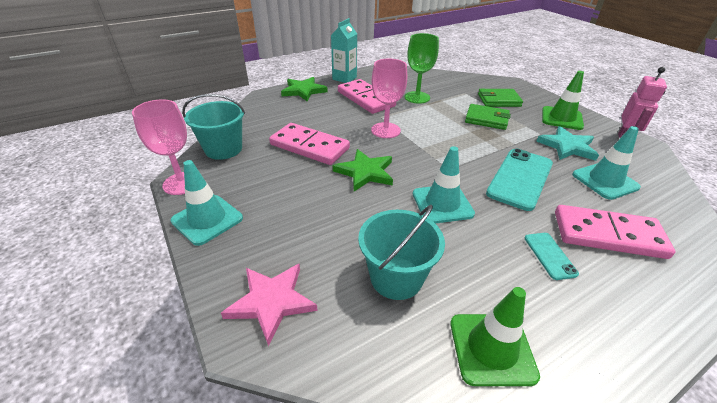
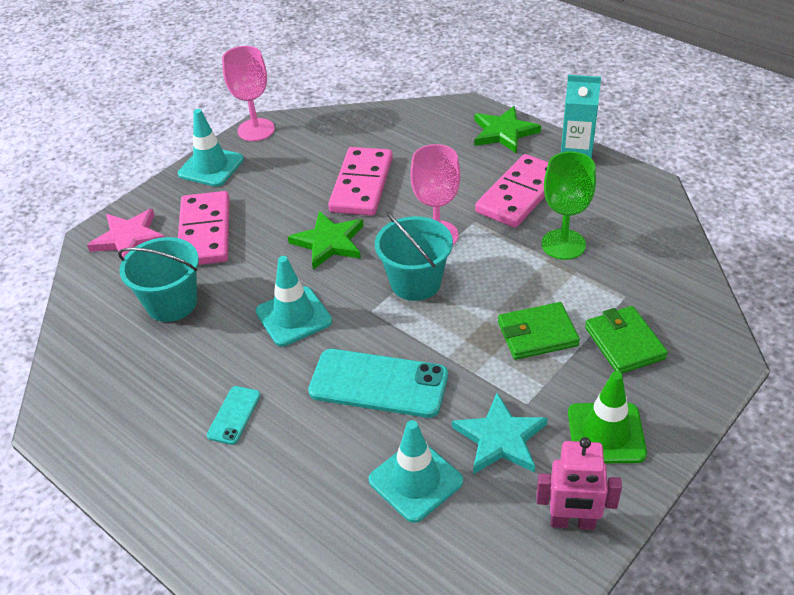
camera: 75 degrees right, 5 degrees up
turquoise bucket [182,94,245,160] -> turquoise bucket moved to [375,212,453,301]
green traffic cone [450,287,540,386] -> none
green wallet [465,104,511,130] -> green wallet turned 75 degrees clockwise [498,302,580,360]
turquoise phone [525,233,579,280] -> turquoise phone turned 45 degrees counterclockwise [207,386,260,445]
pink domino [555,205,675,259] -> pink domino moved to [178,191,230,265]

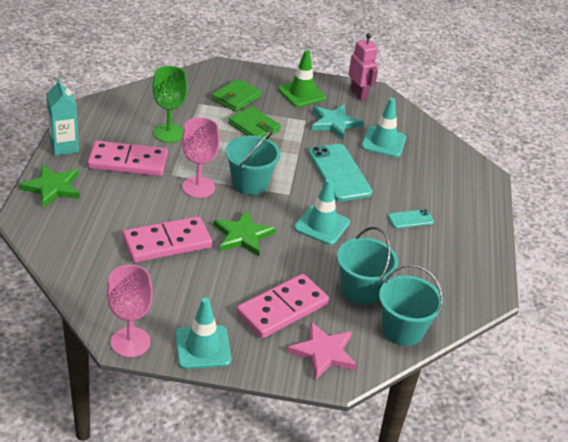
camera: 130 degrees left, 5 degrees down
none -> turquoise bucket [379,264,443,346]

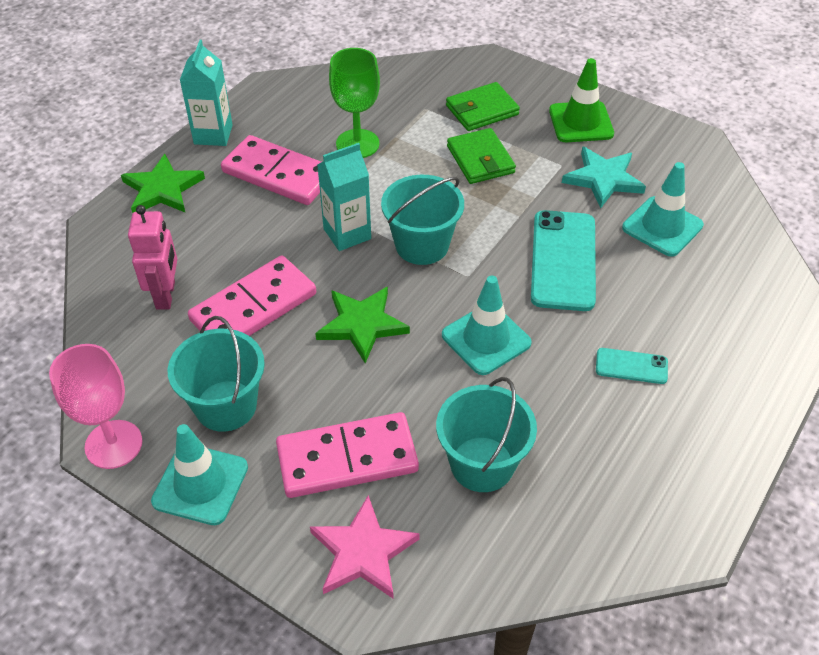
camera: 30 degrees right, 10 degrees up
pink domino [122,216,212,263] -> pink domino turned 45 degrees counterclockwise [188,255,316,336]
pink goblet [182,117,220,198] -> turquoise carton [318,143,371,251]
pink robot [349,33,378,100] -> pink robot moved to [128,205,177,310]
turquoise bucket [379,264,443,346] -> turquoise bucket moved to [168,316,265,432]

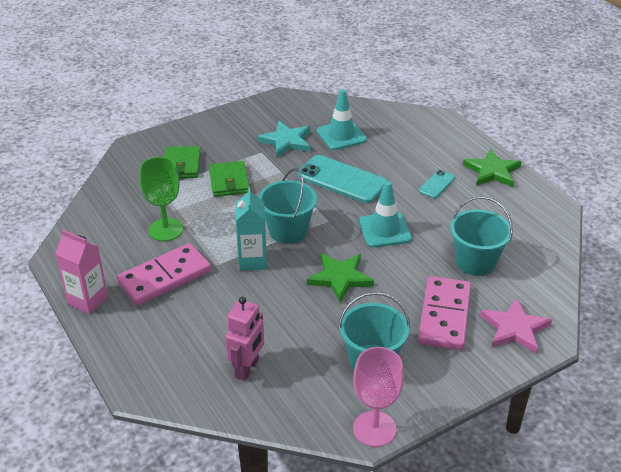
camera: 65 degrees left, 10 degrees down
green star [121,154,205,213] -> green star moved to [463,149,521,187]
pink robot [128,205,177,310] -> pink robot turned 90 degrees clockwise [225,297,264,381]
turquoise traffic cone [151,424,248,525] -> none
turquoise carton [180,40,233,146] -> pink carton [55,229,108,314]
pink domino [188,255,316,336] -> none
green wallet [447,128,516,184] -> green wallet turned 75 degrees clockwise [209,161,249,197]
green traffic cone [549,58,614,142] -> none

